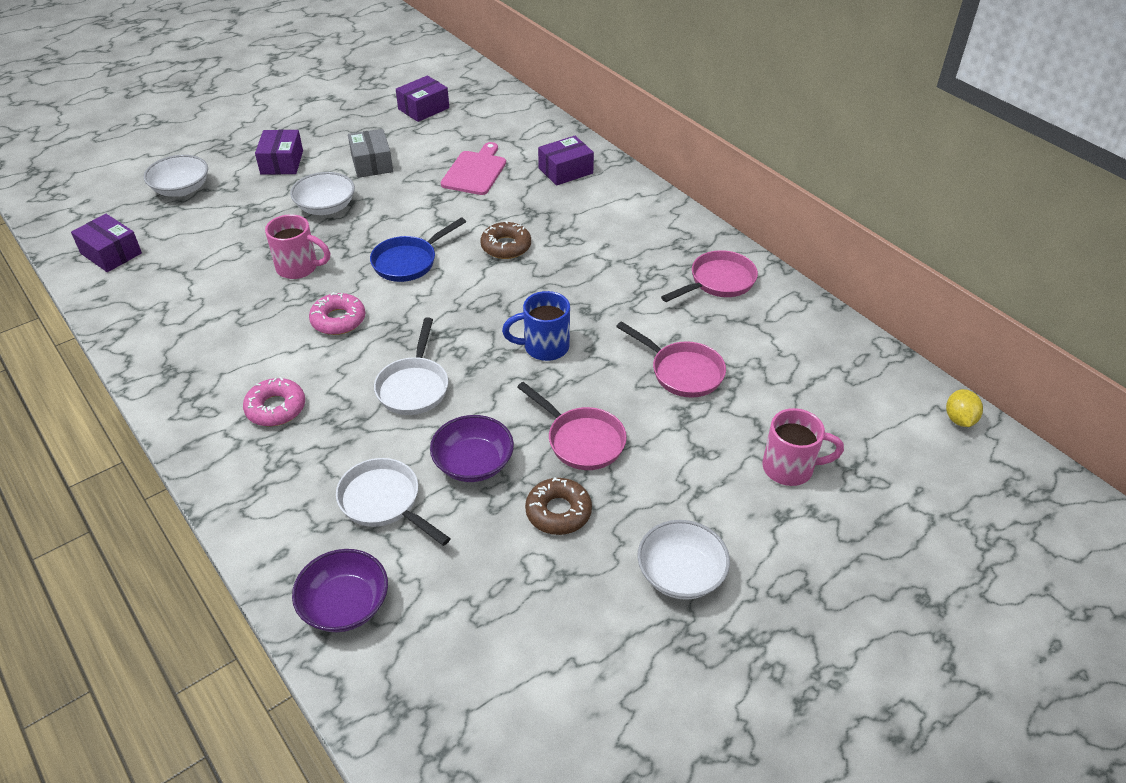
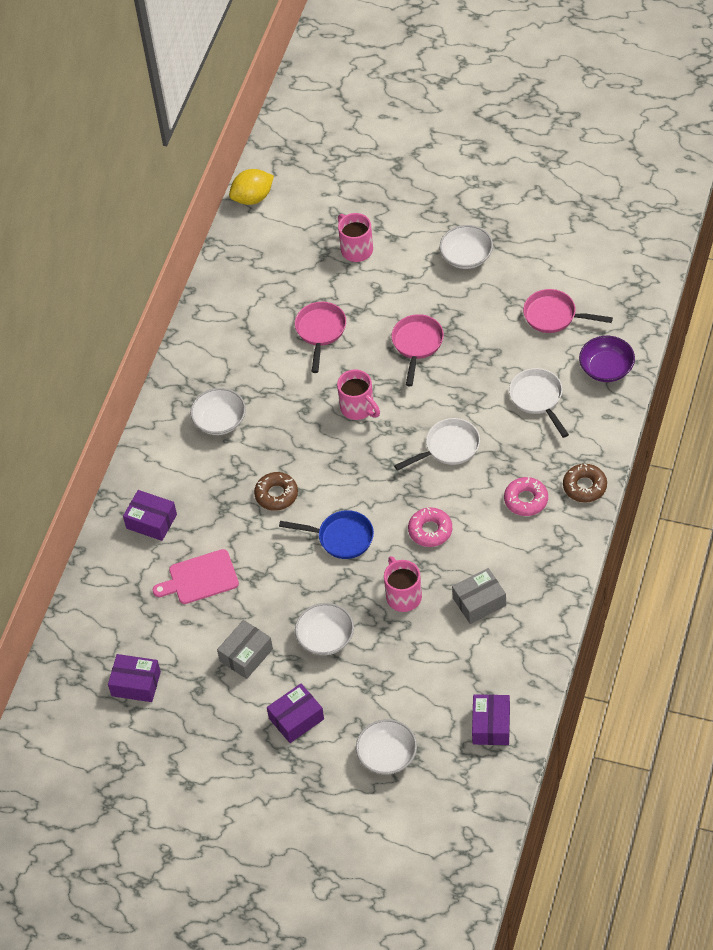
camera: 120 degrees left, 10 degrees up
white pan [336,458,451,546] -> white pan turned 150 degrees clockwise [509,368,569,438]
purple bowl [430,415,514,482] -> none
blue mug [502,291,570,361] -> pink mug [337,370,380,420]
brown donut [525,477,592,535] -> brown donut moved to [563,463,607,503]
pink pan [661,250,758,302] -> pink pan moved to [523,289,613,333]
yellow lemon [946,389,983,427] -> yellow lemon [229,169,274,205], size x1.56
none -> white bowl [190,388,246,435]
none -> grey box [452,568,506,624]

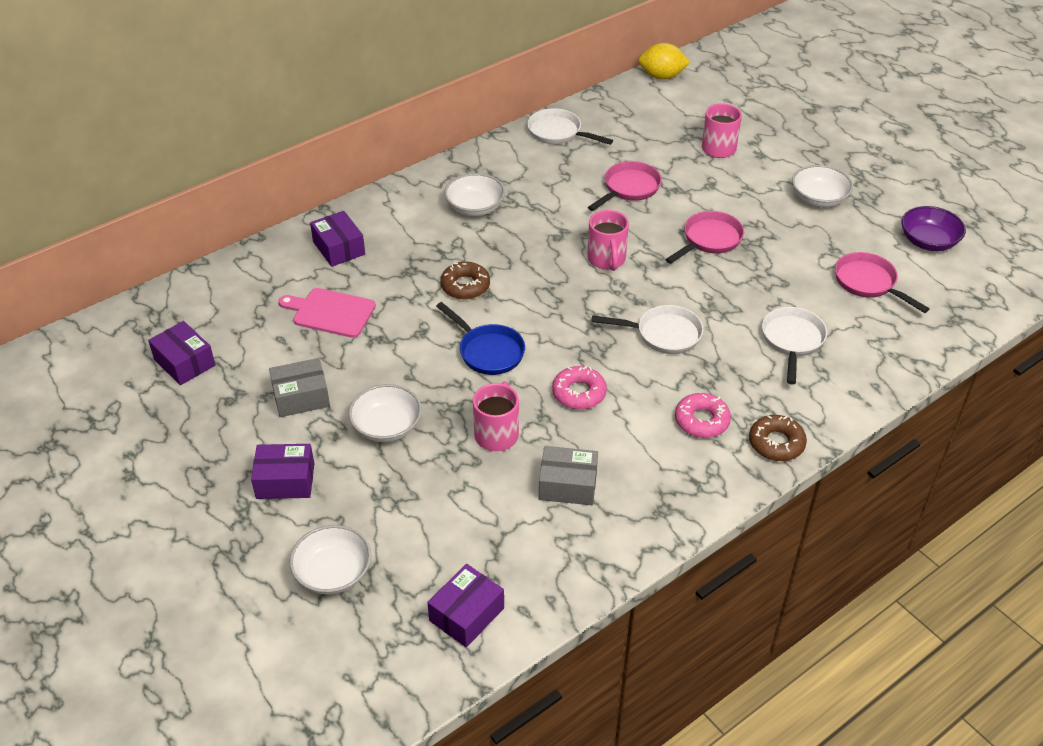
camera: 30 degrees right, 10 degrees down
purple bowl [579,336,635,382] -> purple bowl moved to [901,206,966,251]
none -> white pan [527,108,613,145]

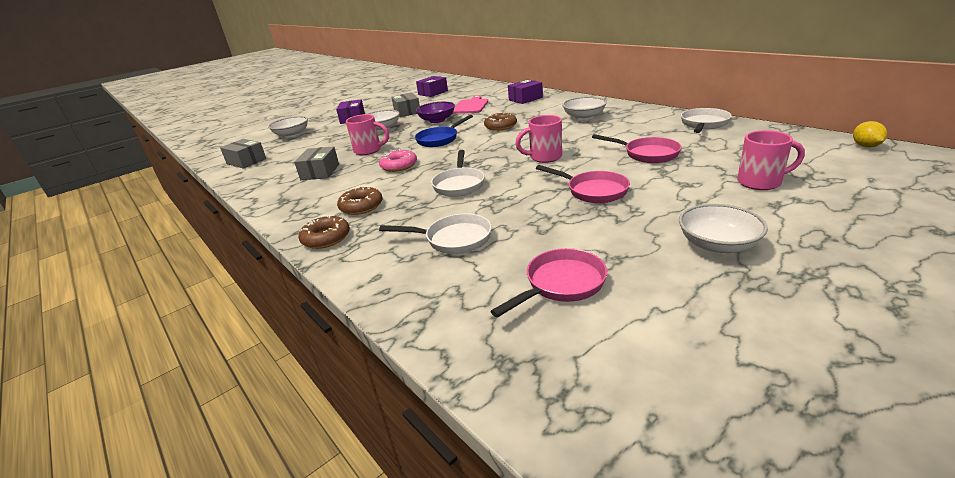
camera: 90 degrees right, 15 degrees down
purple box [427,564,504,647] -> grey box [220,139,266,169]
yellow lemon [639,43,690,80] -> yellow lemon [853,121,887,147], size x0.64
pink donut [675,393,731,438] -> brown donut [337,186,383,215]
purple bowl [901,206,966,251] -> purple bowl moved to [416,102,455,123]

